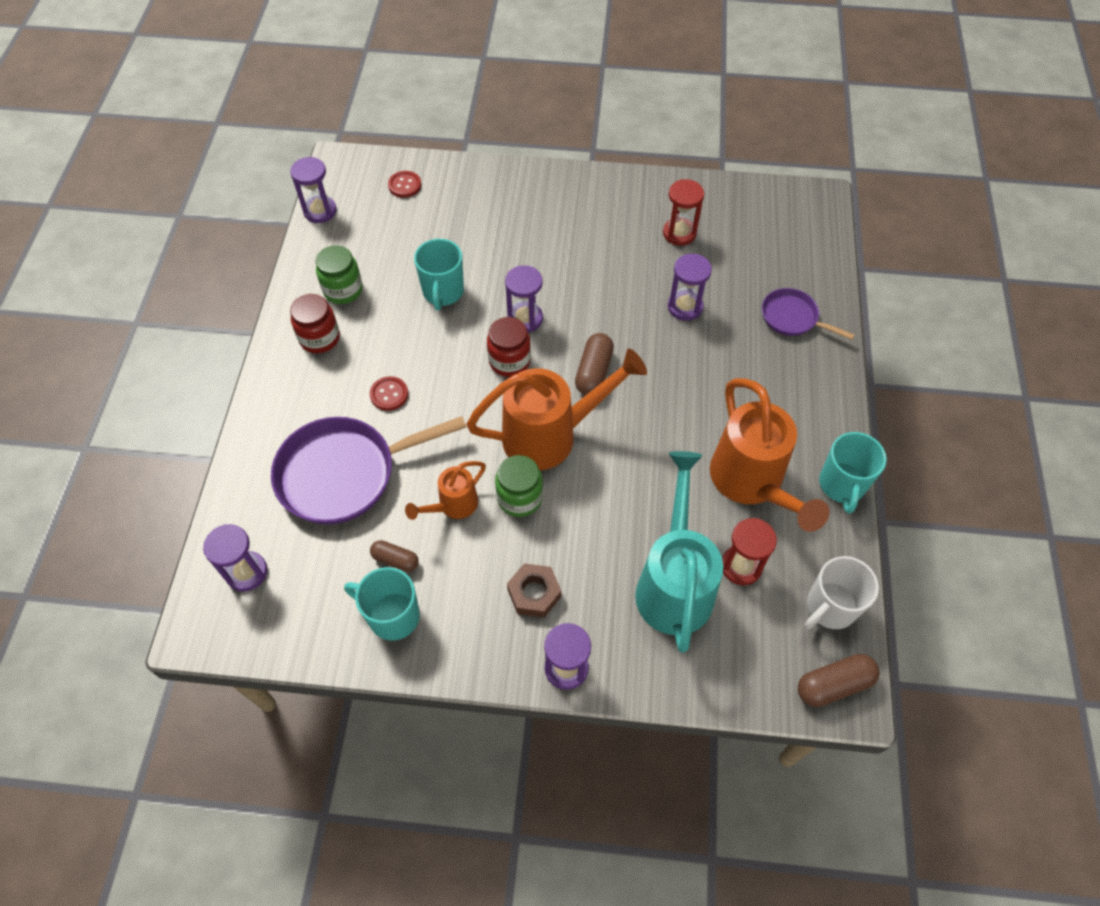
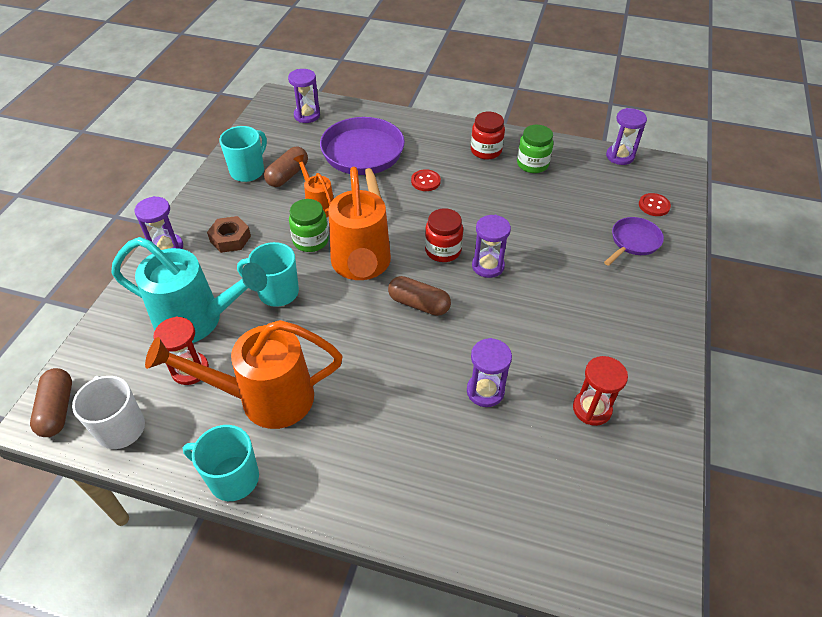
camera: 100 degrees right, 10 degrees down
brown capsule [370,540,419,572] -> brown capsule [264,147,308,187], size x1.55
turquoise mug [414,239,464,310] -> turquoise mug moved to [237,242,299,307]
purple pan [762,288,855,340] -> purple pan moved to [604,217,664,266]

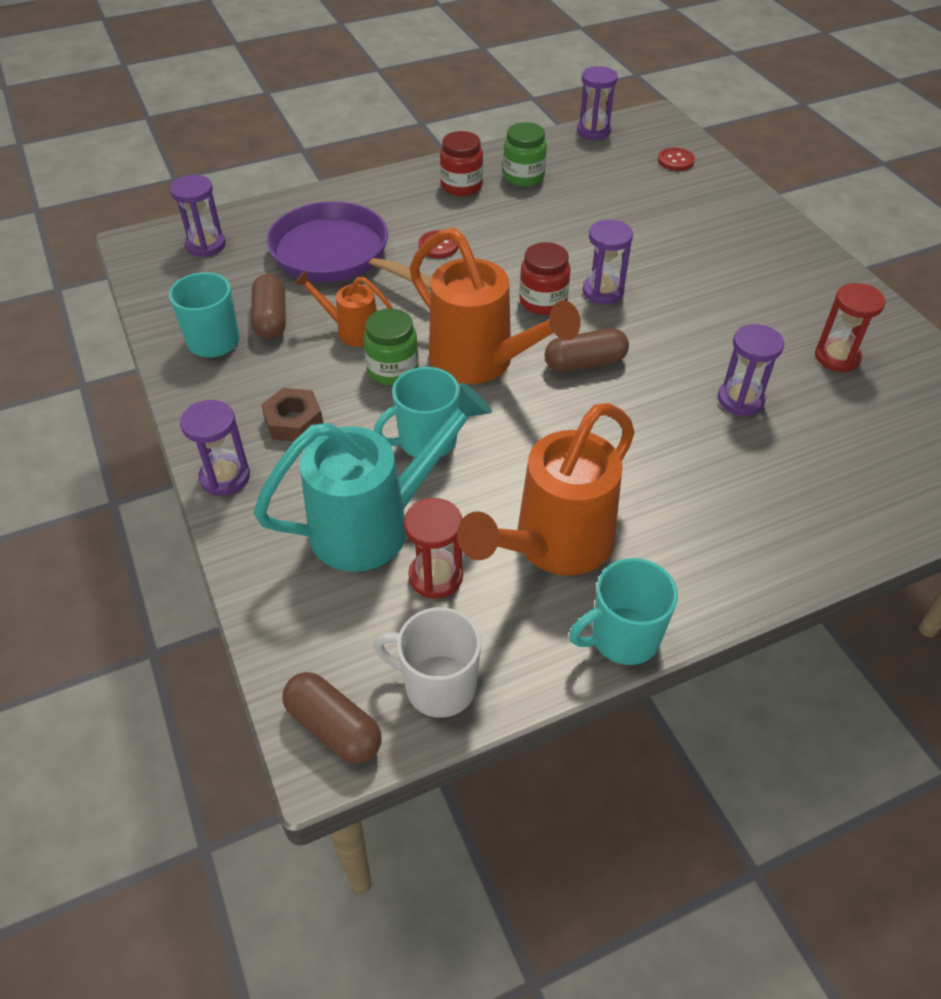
camera: 40 degrees left, 0 degrees up
purple pan [604,217,664,266] -> none

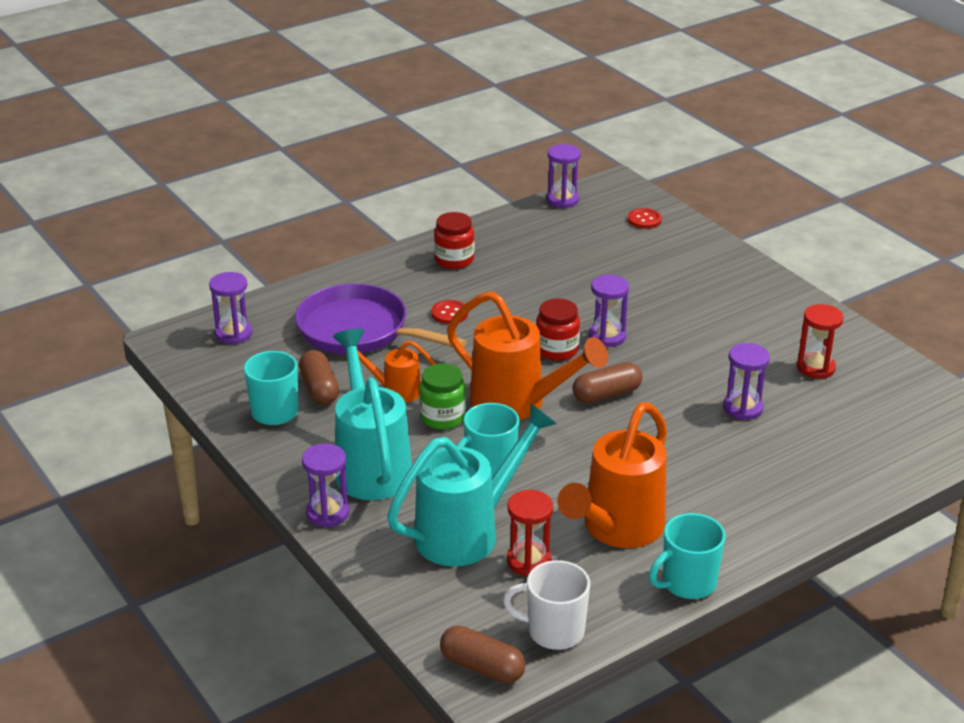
camera: 10 degrees left, 15 degrees down
brown nut [261,388,323,442] -> turquoise watering can [333,329,412,500]
green jar [503,122,547,187] -> none

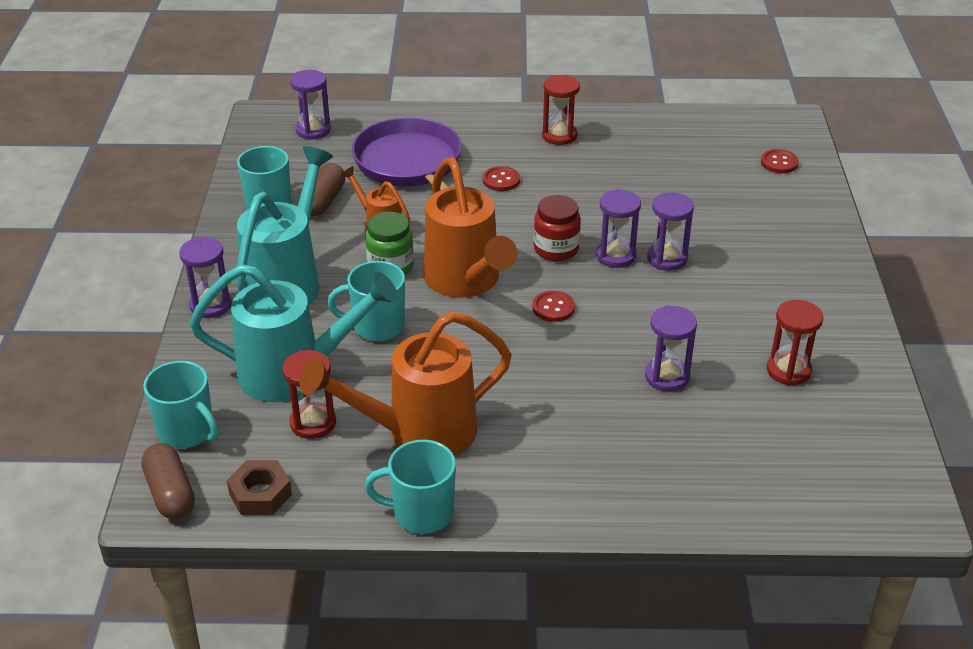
camera: 35 degrees right, 5 degrees up
red jar [434,212,474,269] -> red hourglass [542,75,580,145]
white mug [503,560,590,650] -> brown nut [227,460,292,515]
purple hourglass [546,144,581,208] -> purple hourglass moved to [647,192,694,271]
brown capsule [573,362,642,404] -> red button [532,291,575,322]
none -> turquoise mug [143,361,219,449]

